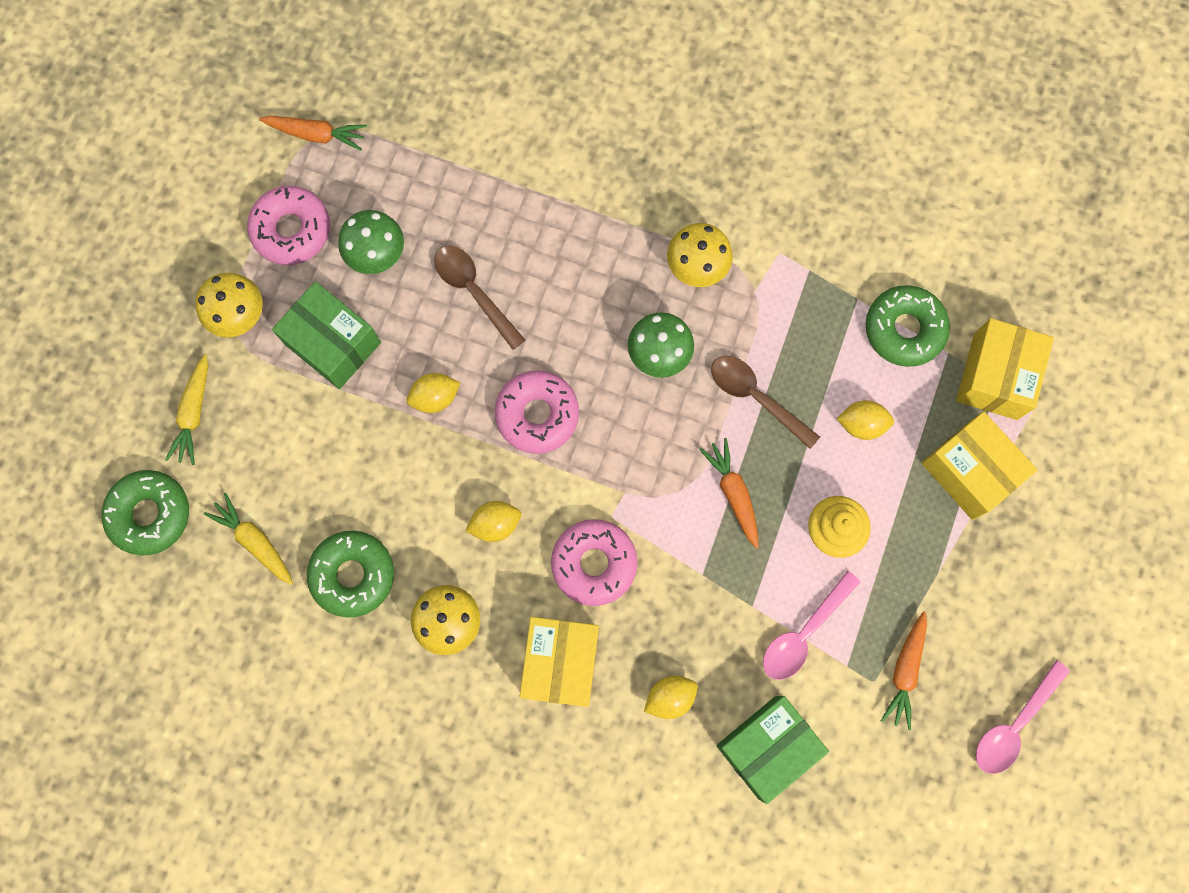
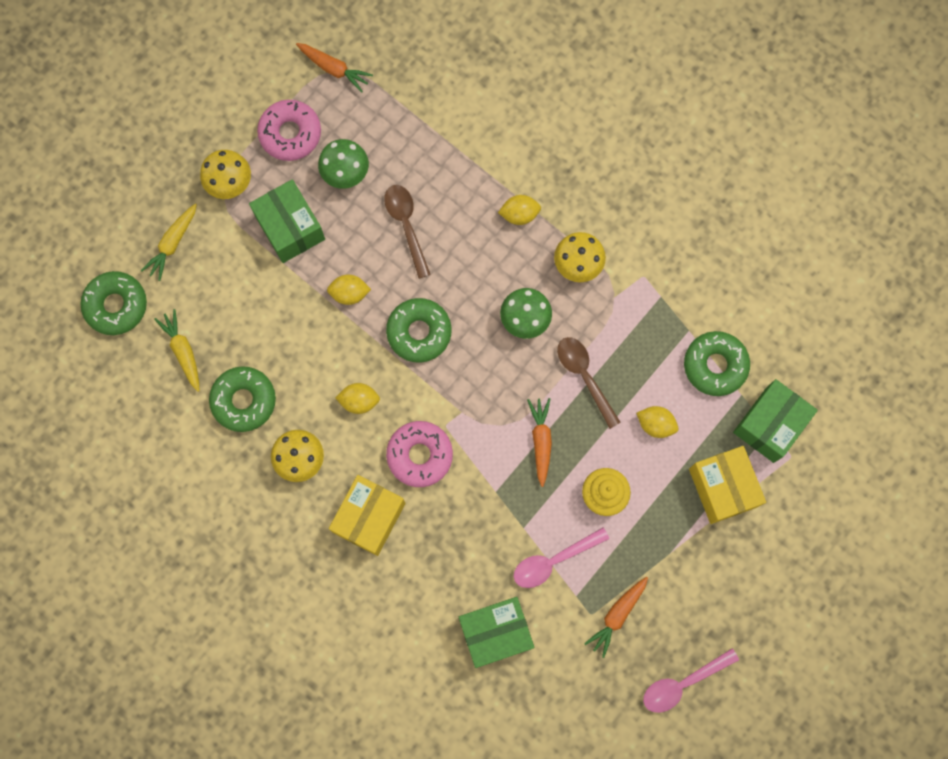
camera: 20 degrees right, 0 degrees up
pink donut [495,370,579,454] -> green donut [386,298,452,363]
yellow lemon [644,676,698,719] -> yellow lemon moved to [498,195,541,225]
yellow box [956,318,1054,420] -> green box [733,379,818,463]

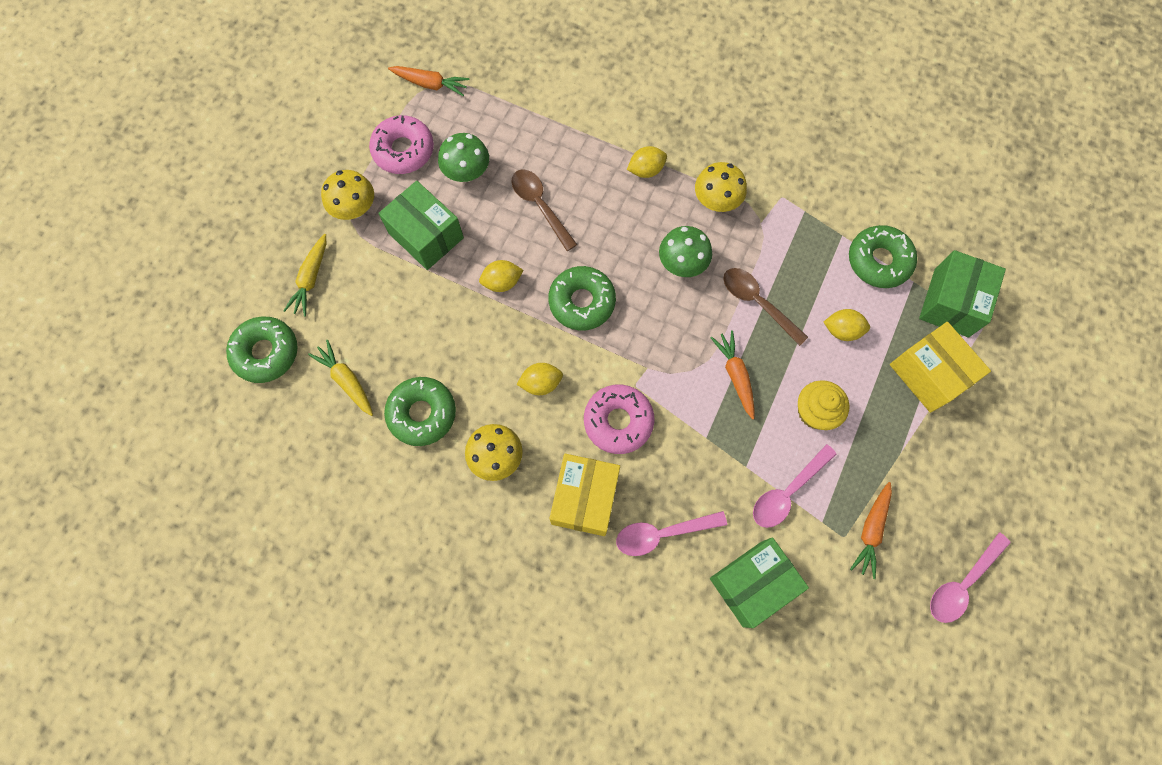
camera: 15 degrees left, 5 degrees down
none -> pink spoon [616,511,727,556]

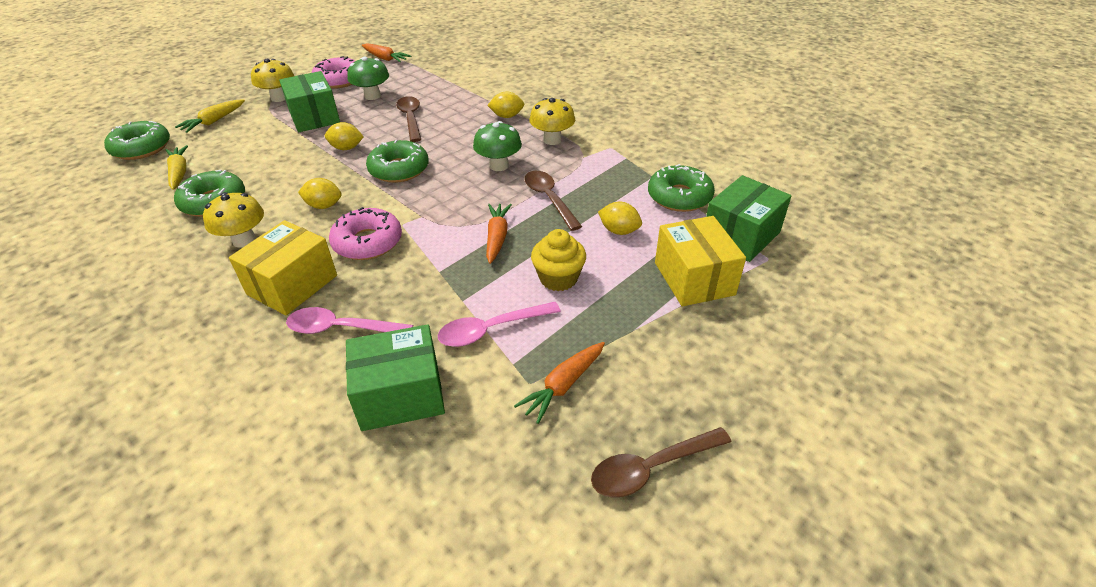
camera: 20 degrees right, 30 degrees down
pink spoon [930,532,1011,623] -> brown spoon [591,427,731,498]

